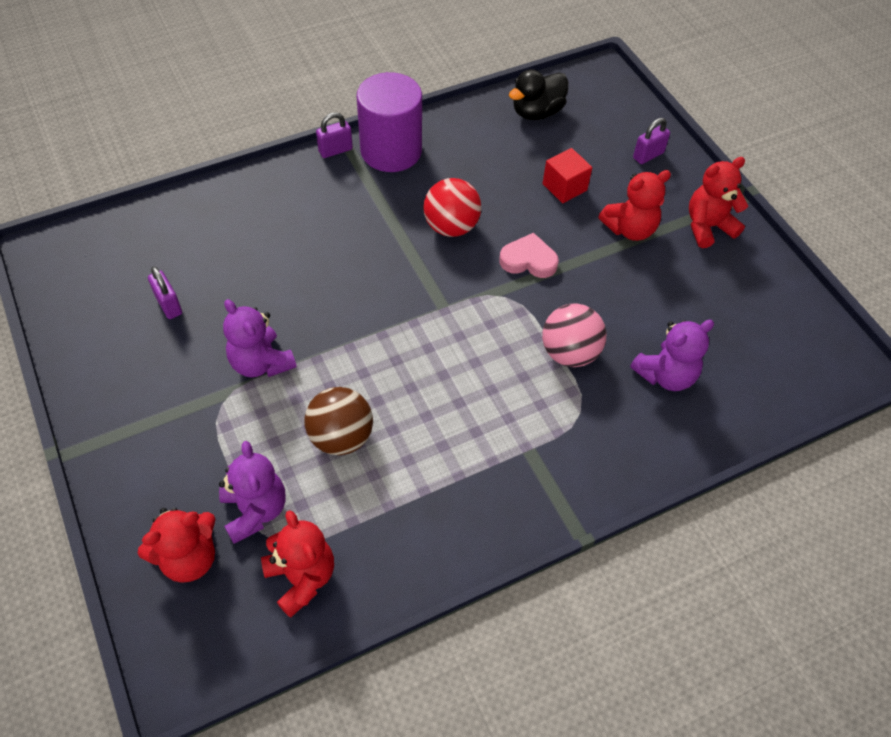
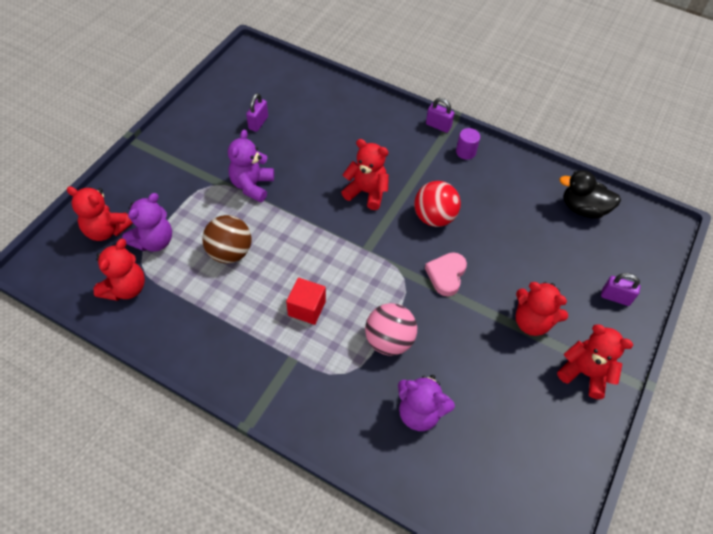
camera: 55 degrees right, 0 degrees up
purple cylinder [357,72,422,172] -> purple cylinder [456,128,480,160], size x0.42
pink heart [499,233,559,278] -> pink heart turned 135 degrees counterclockwise [425,252,467,296]
red cube [543,148,592,203] -> red cube moved to [286,278,326,325]
none -> red teddy bear [341,139,389,210]

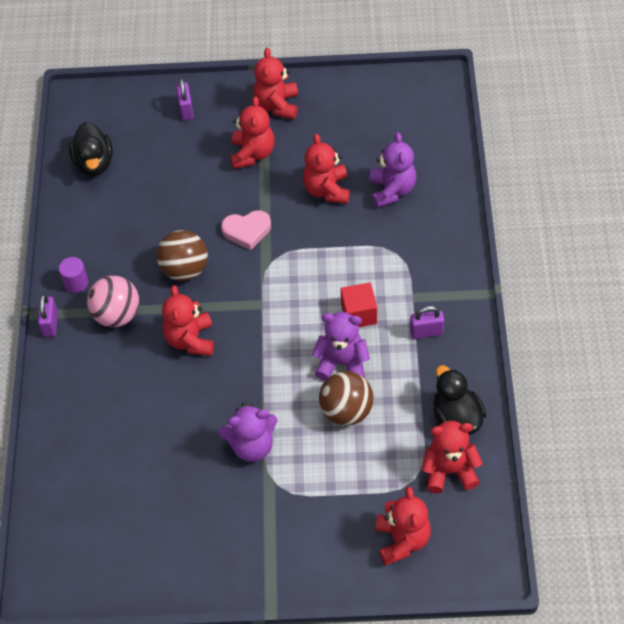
camera: 115 degrees left, 0 degrees up
purple teddy bear [122,193,172,252] -> purple teddy bear moved to [312,312,370,381]
purple padlock [246,93,268,132] -> purple padlock moved to [410,306,444,339]
pink ball [365,303,417,356] -> pink ball moved to [87,276,139,327]
red ball [414,181,461,227] -> brown ball [157,230,208,281]
none -> red teddy bear [303,134,350,204]
none -> black duck [433,365,486,435]

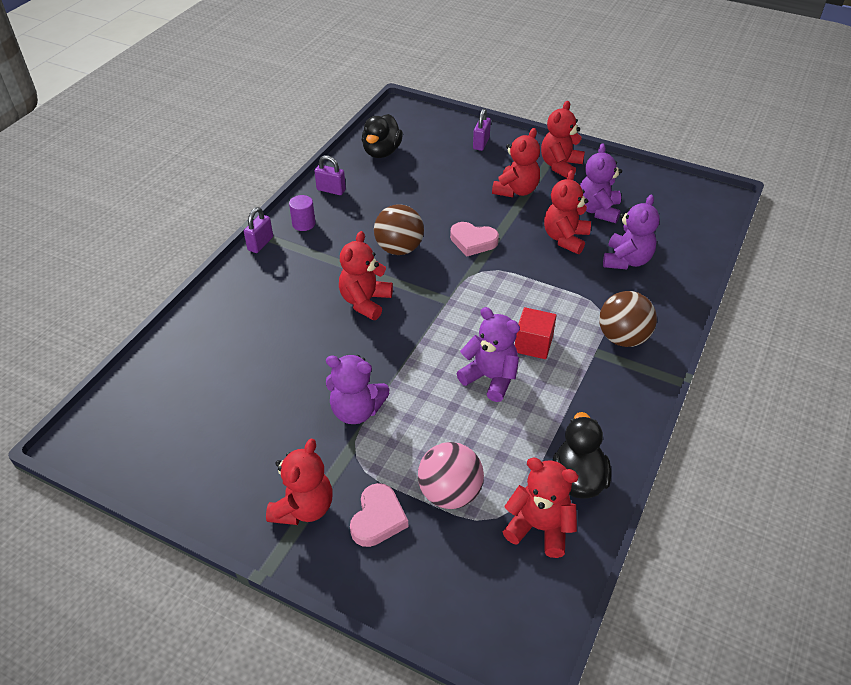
camera: 25 degrees right, 10 degrees down
pink ball [87,276,139,327] -> pink ball moved to [418,442,484,509]
brown ball [319,371,373,426] -> brown ball moved to [599,291,657,347]
red teddy bear [376,486,431,566] -> red teddy bear moved to [266,439,333,525]
purple padlock [410,306,444,339] -> purple padlock moved to [314,155,346,195]
none -> pink heart [350,483,408,547]
none -> purple teddy bear [580,143,622,223]

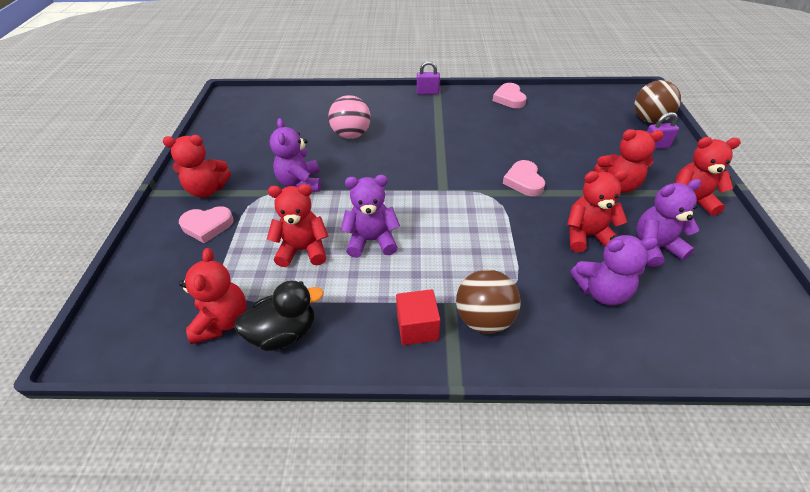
camera: 65 degrees right, 0 degrees up
purple cylinder [289,195,316,231] -> none
purple padlock [314,155,346,195] -> pink heart [492,83,527,108]
red teddy bear [339,231,393,320] -> red teddy bear moved to [267,184,328,267]
black duck [362,114,403,158] -> none
brown ball [374,204,424,255] -> brown ball moved to [634,80,681,123]
pink ball [418,442,484,509] -> pink ball moved to [328,95,371,139]
purple teddy bear [456,307,520,402] -> purple teddy bear turned 105 degrees counterclockwise [341,175,400,258]
red cube [515,307,557,359] -> red cube moved to [396,289,440,345]

